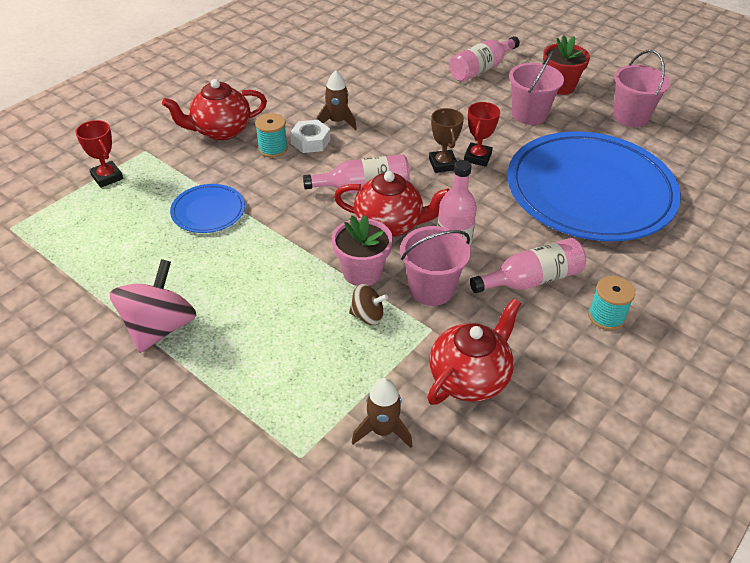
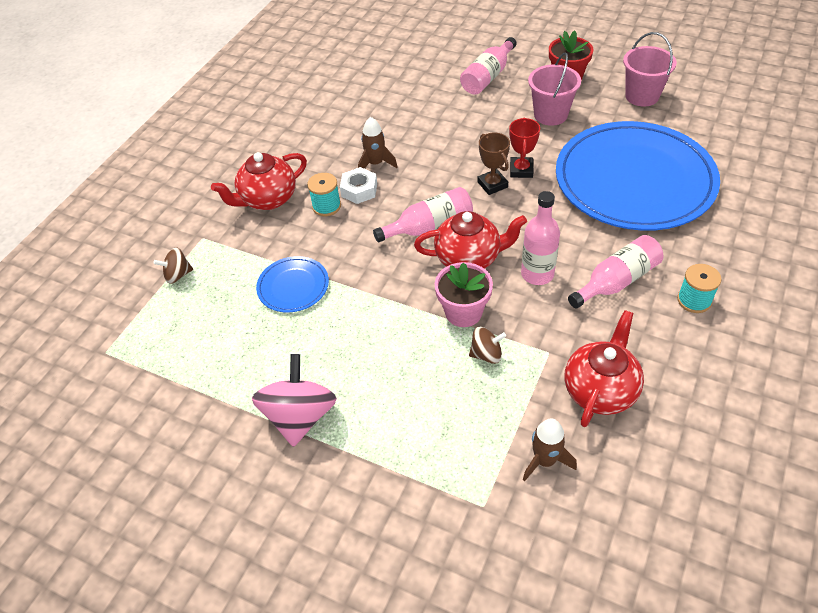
camera: 10 degrees left, 5 degrees up
red trophy [75,120,123,188] -> brown spinning top [153,247,193,284]
pink bucket [400,226,471,306] -> none

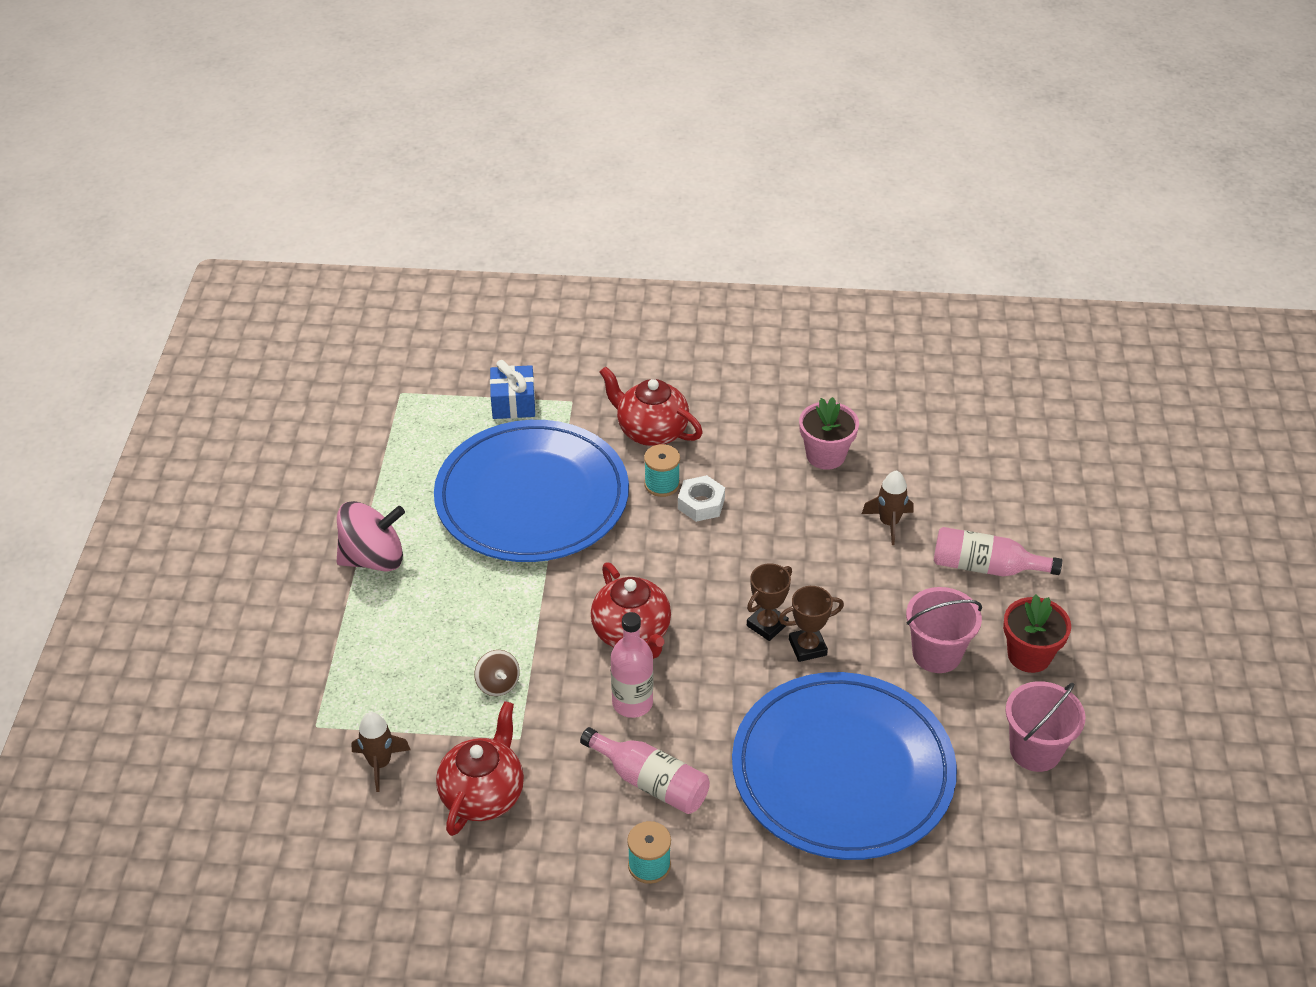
camera: 65 degrees right, 5 degrees down
brown spinning top [153,247,193,284] -> blue gift [490,360,535,419]
blue plate [256,256,329,313] -> blue plate [434,420,629,562], size x2.37
brown rocket [358,117,397,169] -> brown rocket moved to [862,470,913,545]
pink bottle [373,187,473,242] -> none
pink flower pot [435,262,493,327] -> pink flower pot moved to [799,397,859,470]
red trophy [509,118,540,178] -> brown trophy [779,586,844,662]
red teapot [565,310,644,427] -> red teapot turned 75 degrees counterclockwise [436,701,524,836]

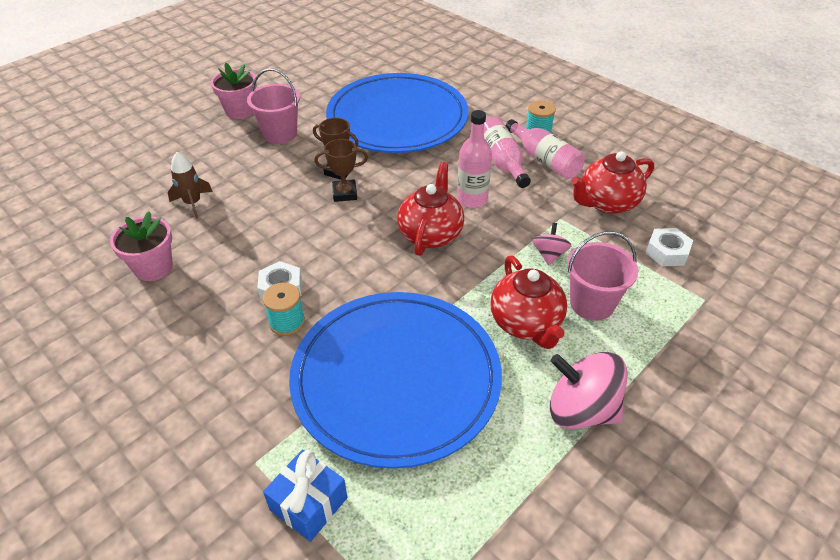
camera: 140 degrees left, 0 degrees up
brown rocket [352,712,411,792] -> white nut [645,228,693,267]
brown spinning top [474,650,520,696] -> pink spinning top [532,223,571,265]
red teapot [600,366,703,446] -> red teapot moved to [490,255,567,349]
pink bottle [934,527,1062,576] -> pink bottle moved to [505,119,585,179]
red flower pot [1003,595,1071,673] -> pink flower pot [211,62,257,119]
pink bucket [1006,681,1085,772] -> pink bucket moved to [567,231,638,321]

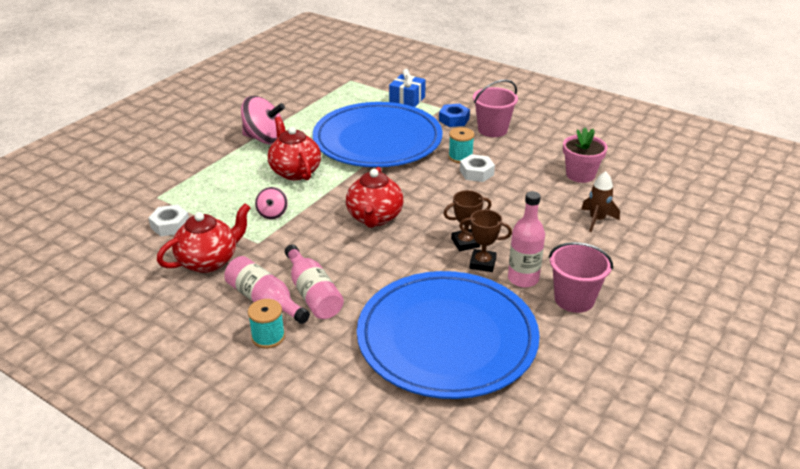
camera: 170 degrees right, 10 degrees down
pink flower pot [211,62,257,119] -> none
pink bottle [457,110,492,208] -> pink bottle moved to [508,191,545,288]
pink bucket [567,231,638,321] -> pink bucket moved to [473,80,518,137]
none -> blue nut [439,104,470,127]

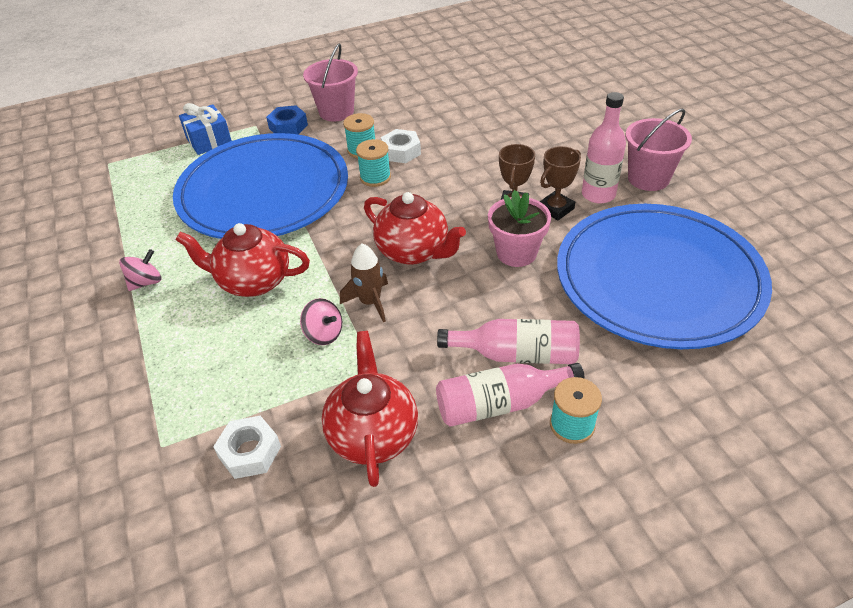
camera: 55 degrees left, 10 degrees up
pink spinning top [241,96,285,144] -> pink spinning top [119,249,161,291], size x0.52
pink flower pot [563,127,608,183] -> pink flower pot moved to [488,190,551,267]
brown rocket [581,171,620,232] -> brown rocket moved to [340,244,388,322]
none -> turquoise spool [356,139,391,187]

